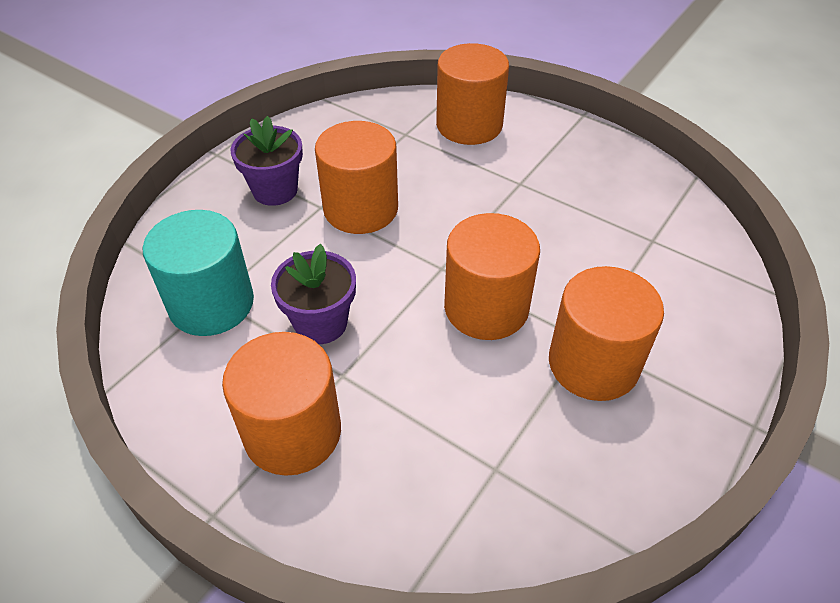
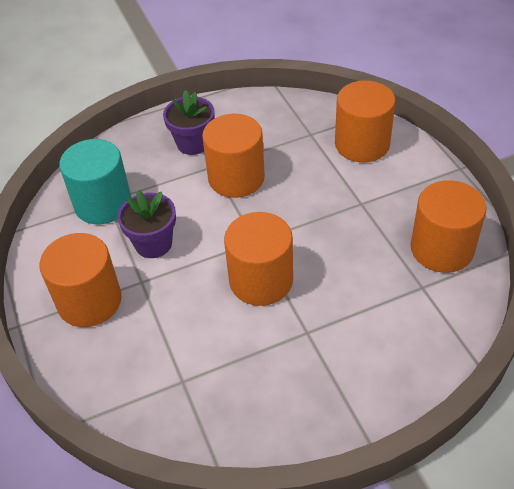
camera: 35 degrees right, 0 degrees up
orange cylinder [549,266,664,401] -> orange cylinder moved to [410,180,487,273]

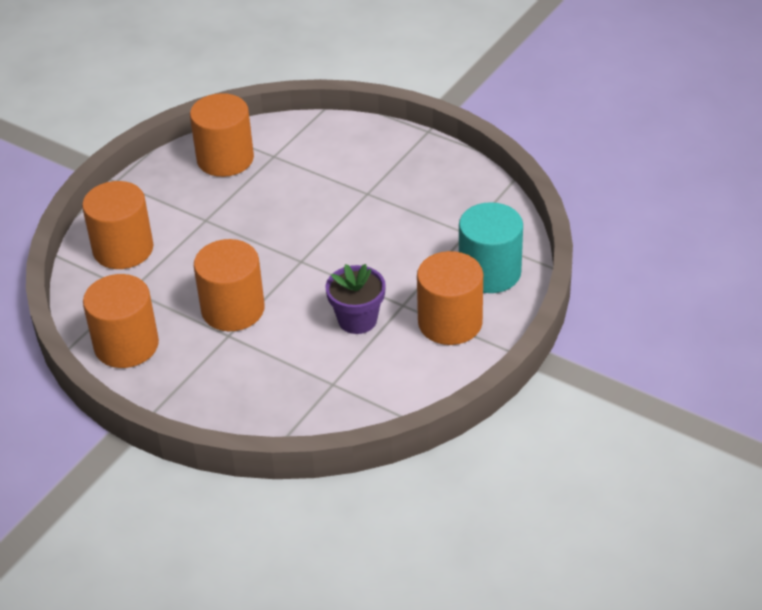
camera: 125 degrees left, 5 degrees down
turquoise cylinder [59,139,131,224] -> turquoise cylinder moved to [459,202,523,293]
purple flower pot [163,90,215,155] -> none
orange cylinder [224,212,293,306] -> orange cylinder moved to [83,274,159,368]

